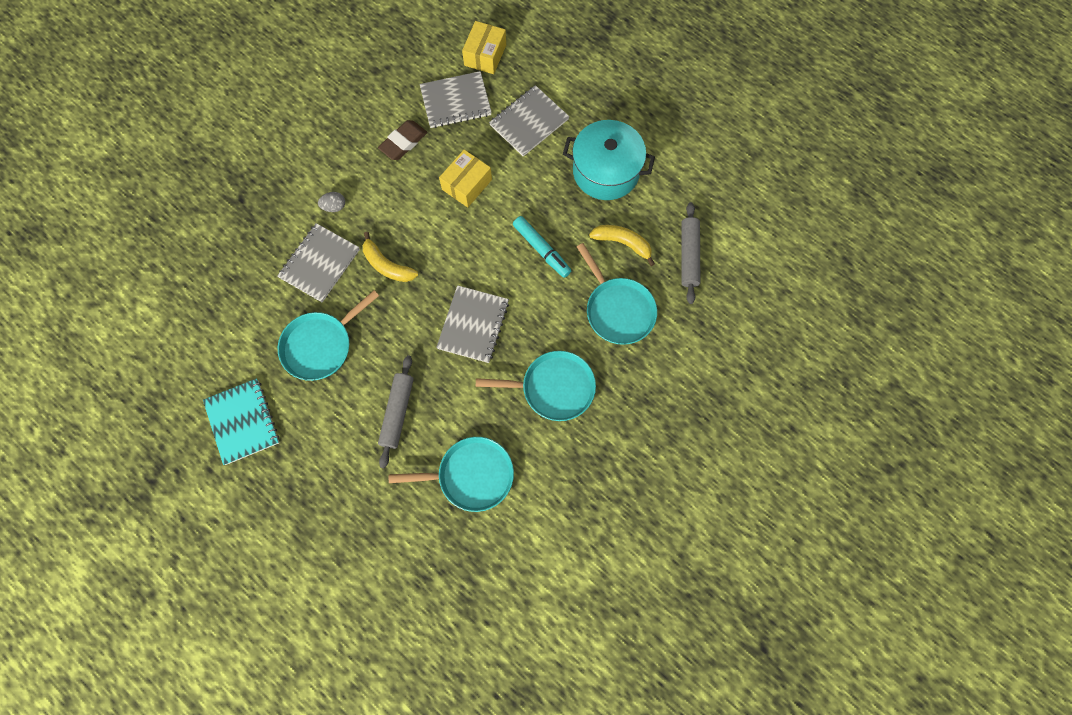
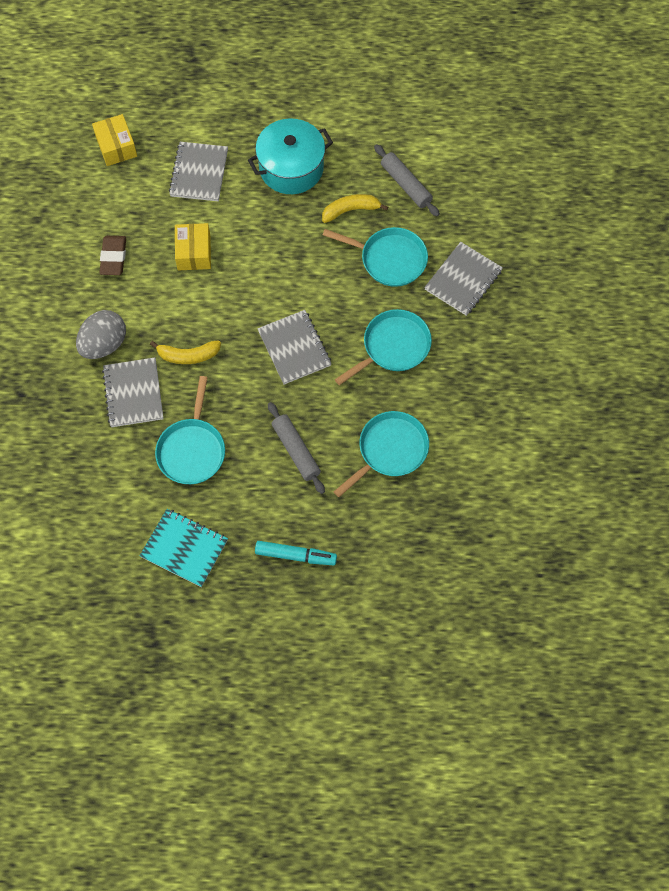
camera: 40 degrees left, 5 degrees down
grey egg [318,192,345,212] -> grey egg [76,310,126,359], size x2.10
grey notebook [420,71,492,128] -> grey notebook moved to [424,242,503,316]
turquoise marker [513,216,571,278] -> turquoise marker moved to [255,541,337,565]

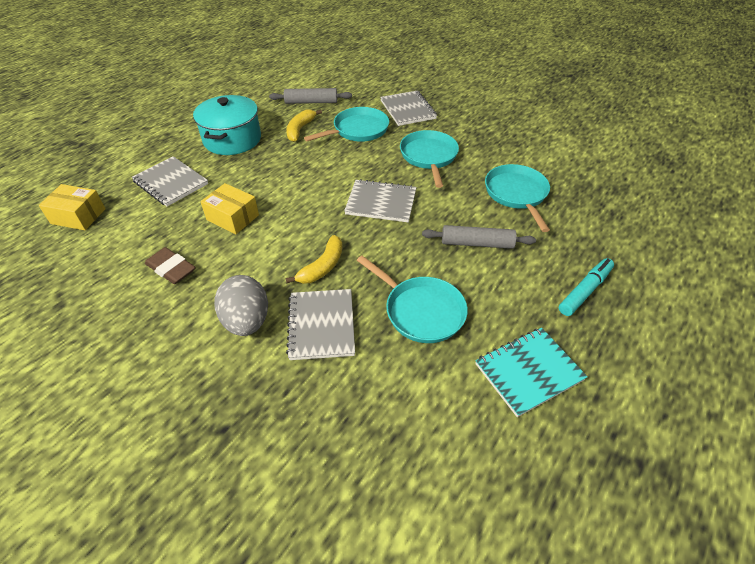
camera: 55 degrees left, 20 degrees down
grey notebook [102,357,163,427] -> grey notebook turned 60 degrees clockwise [286,289,355,360]

